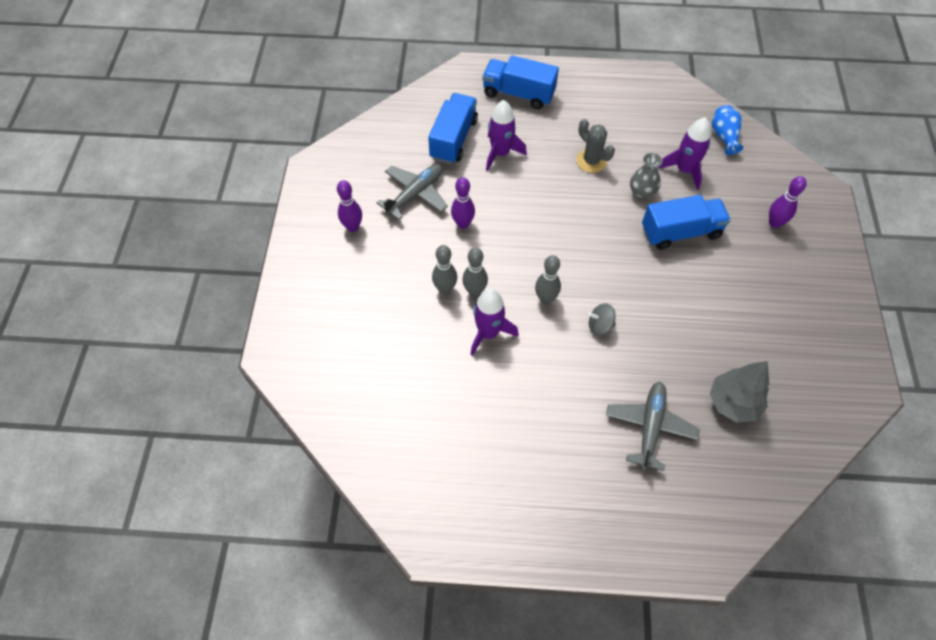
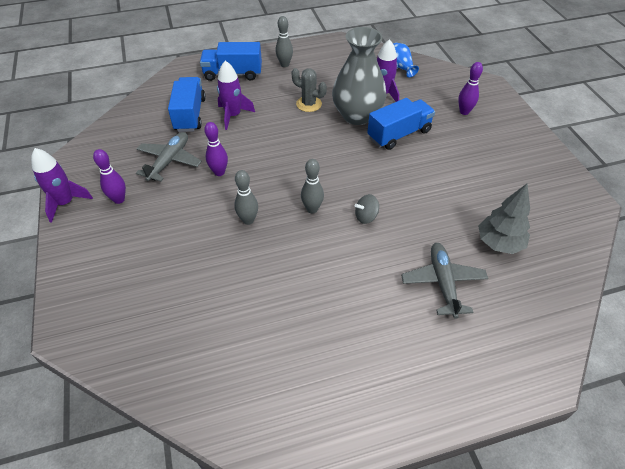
camera: 20 degrees left, 10 degrees down
grey bowling pin [432,245,457,294] -> grey bowling pin moved to [276,16,293,67]
purple rocket [470,289,519,356] -> purple rocket moved to [31,148,93,223]
grey vase [630,153,662,199] -> grey vase [332,27,386,125], size x2.12

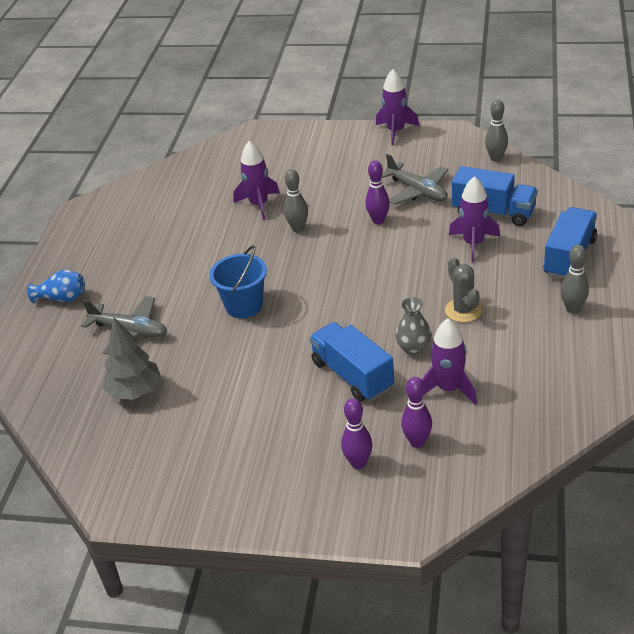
camera: 120 degrees right, 10 degrees down
purple bowling pin [93,149,126,204] -> purple bowling pin moved to [401,377,432,448]
grey cactus [291,68,327,112] -> grey cactus turned 75 degrees counterclockwise [445,257,482,323]
grey bowling pin [301,159,324,213] -> grey bowling pin moved to [485,100,508,162]
grey vase [332,27,386,125] -> grey vase [396,297,432,355], size x0.47
grey spinning top [355,194,379,224] -> blue bucket [209,245,267,318]
blue truck [367,98,435,150] -> blue truck turned 150 degrees clockwise [309,322,394,402]
blue vase [393,43,419,78] -> blue vase moved to [27,270,85,303]
none -> purple rocket [233,141,280,220]

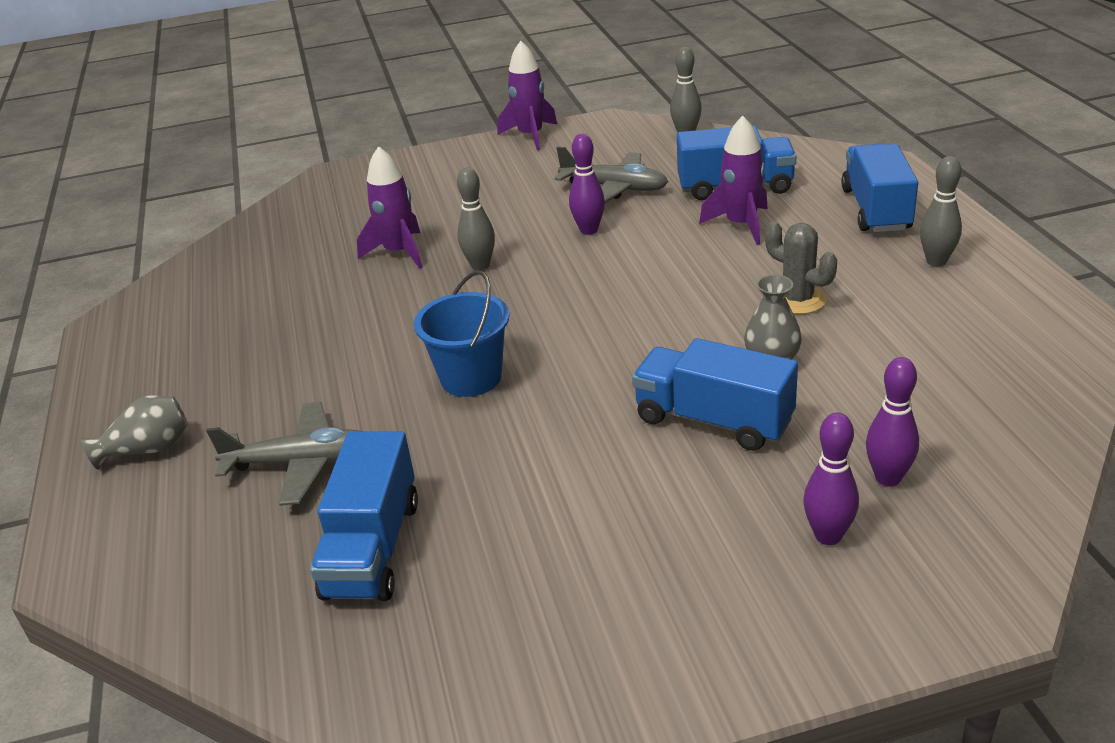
camera: 25 degrees left, 5 degrees down
blue vase [27,270,85,303] -> grey vase [81,395,188,470]
grey tree [103,317,161,399] -> blue truck [310,431,418,601]
purple rocket [422,319,477,405] -> none

